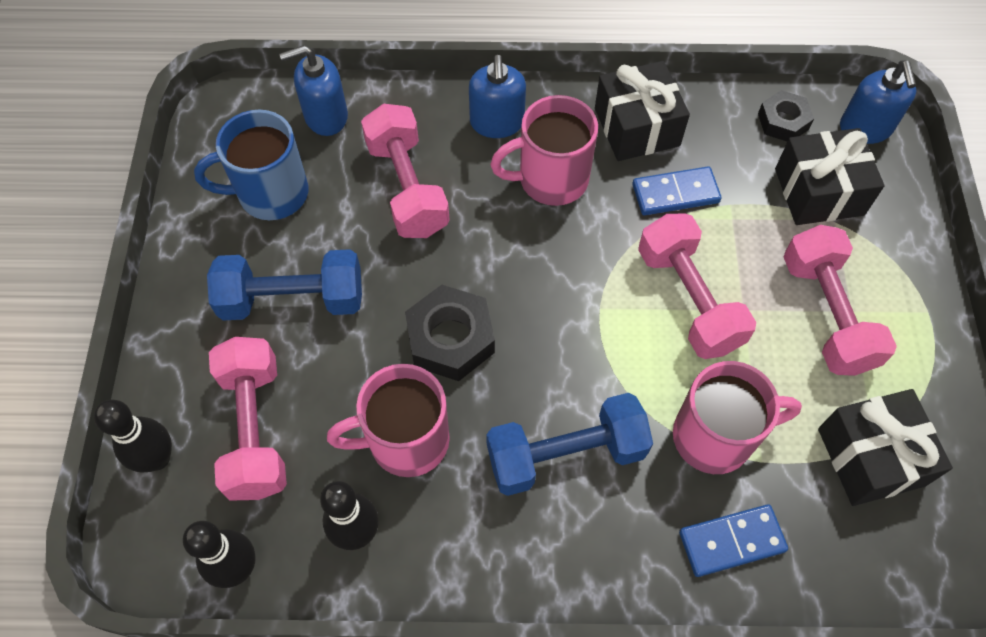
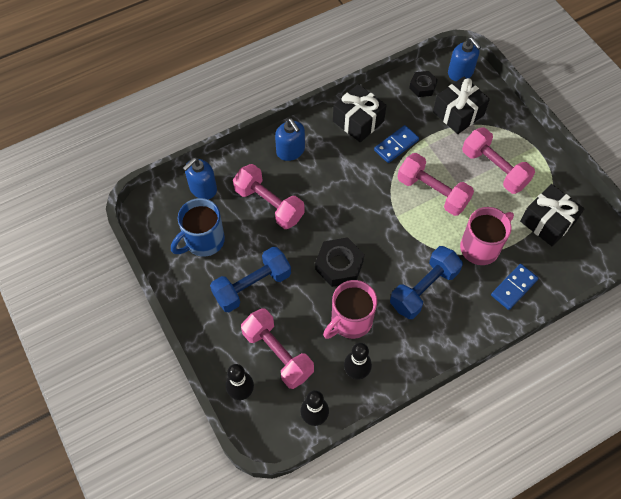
camera: 30 degrees left, 0 degrees up
pink mug [490,95,598,206] -> none

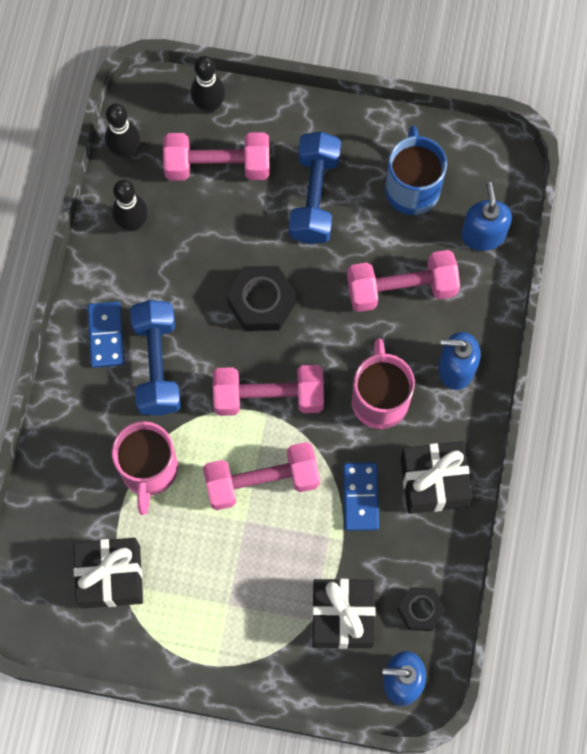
camera: 130 degrees right, 10 degrees up
pink mug [323,280,377,339] -> pink mug moved to [352,338,415,429]
pink dumbbell [462,128,535,194] -> pink dumbbell moved to [213,365,324,416]
blue domino [491,264,539,310] -> blue domino moved to [88,301,124,368]

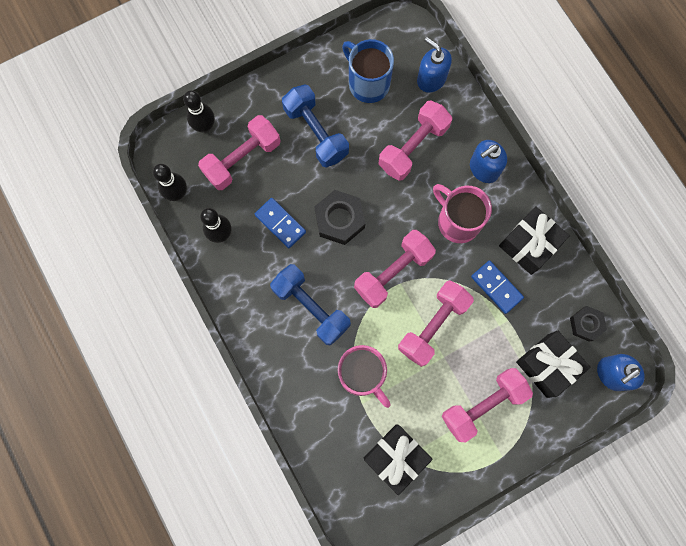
camera: 40 degrees left, 5 degrees up
blue domino [88,301,124,368] -> blue domino moved to [255,198,306,248]
none -> pink dumbbell [442,368,533,442]

